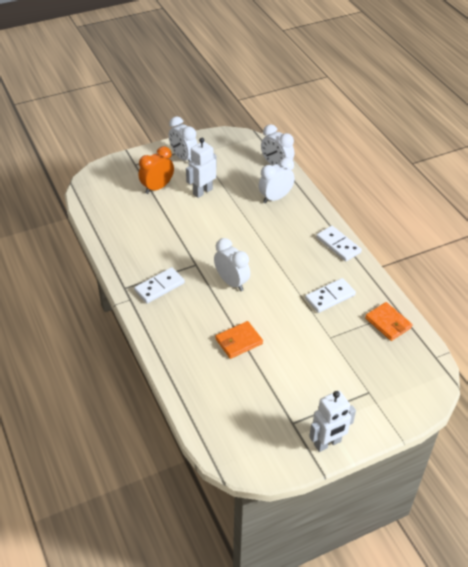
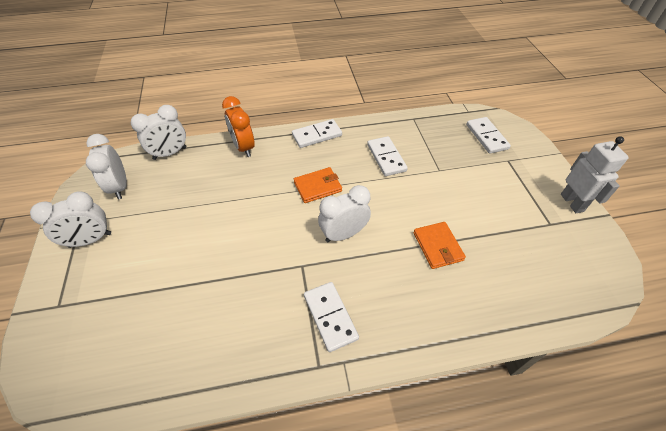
camera: 75 degrees left, 5 degrees up
orange clock [139,146,174,194] -> orange clock moved to [222,96,255,157]
white robot [186,138,216,198] -> none
white clock [258,157,295,204] -> white clock moved to [86,134,127,200]
orange wallet [365,302,412,341] -> orange wallet moved to [294,167,342,203]
none -> white domino [466,117,511,154]

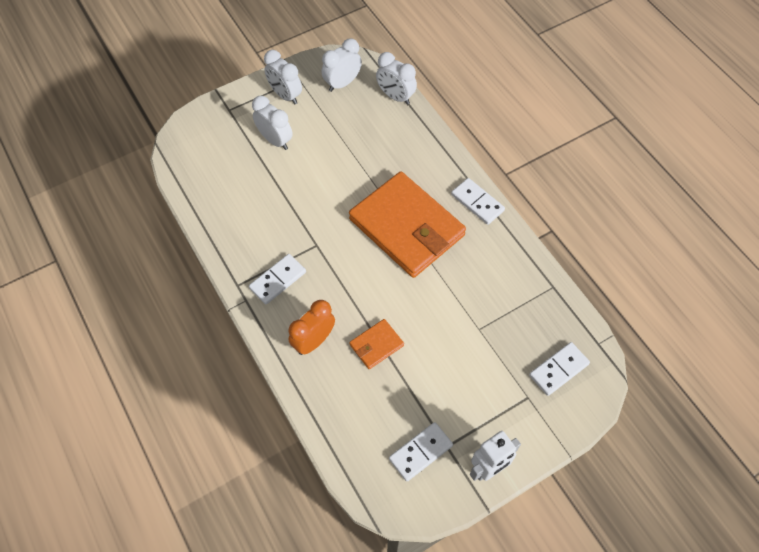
camera: 70 degrees right, 10 degrees up
orange clock [222,96,255,157] -> orange clock moved to [288,300,335,355]
orange wallet [294,167,342,203] -> orange wallet [349,172,466,278], size x2.32
white clock [318,185,371,242] -> white clock moved to [252,96,293,150]
white domino [367,136,408,176] -> white domino moved to [389,422,453,481]

